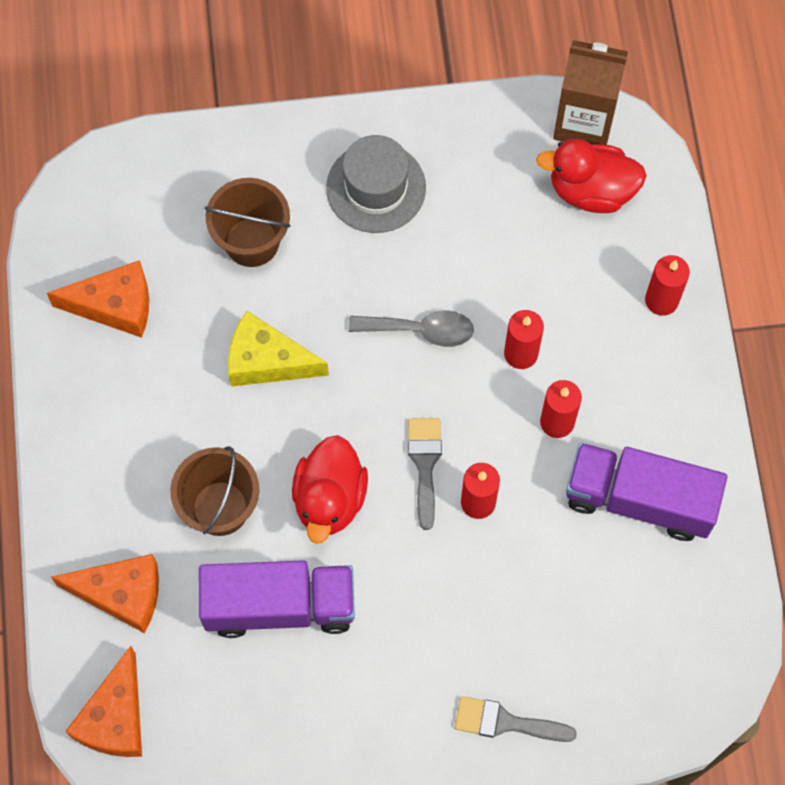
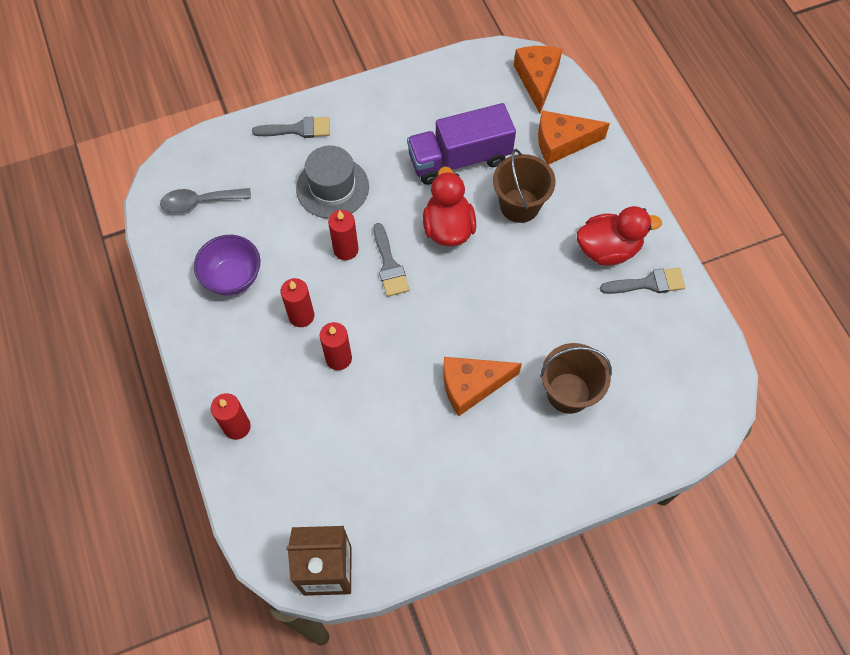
camera: 165 degrees right, 5 degrees down
orange cheese [47,260,149,338] -> orange cheese moved to [443,357,522,416]
yellow cheese [228,311,329,387] -> none
grey hat [326,135,426,233] -> grey hat moved to [296,145,369,219]
grey spoon [349,310,474,347] -> grey spoon moved to [160,188,251,213]
red duck [536,139,647,213] -> red duck moved to [577,206,662,266]
purple truck [566,443,727,541] -> purple bowl [194,235,260,295]
none -> grey brush [600,268,686,294]

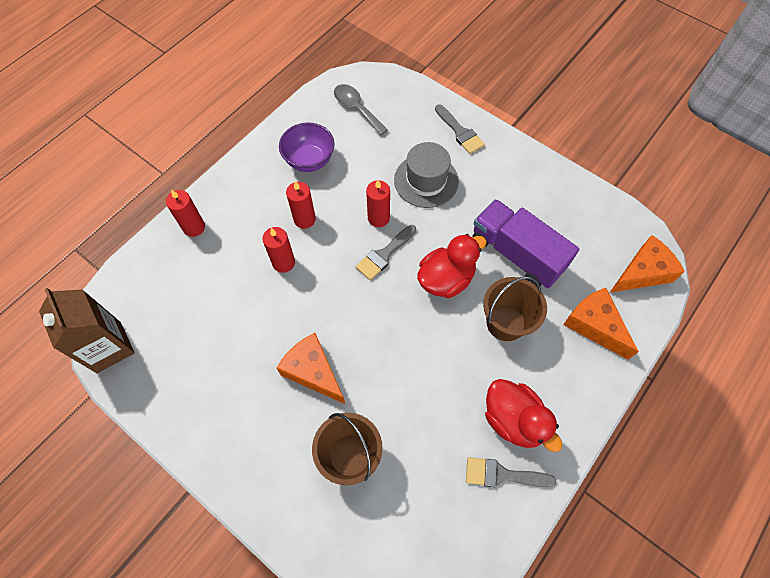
camera: 60 degrees right, 0 degrees up
grey brush [600,268,686,294] -> grey brush turned 135 degrees clockwise [466,457,556,488]

